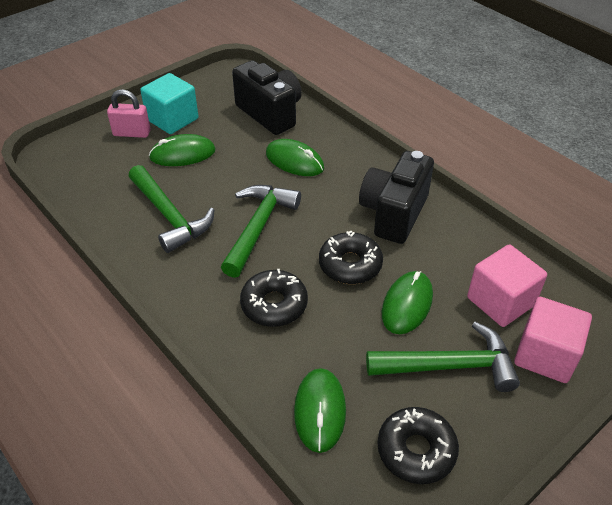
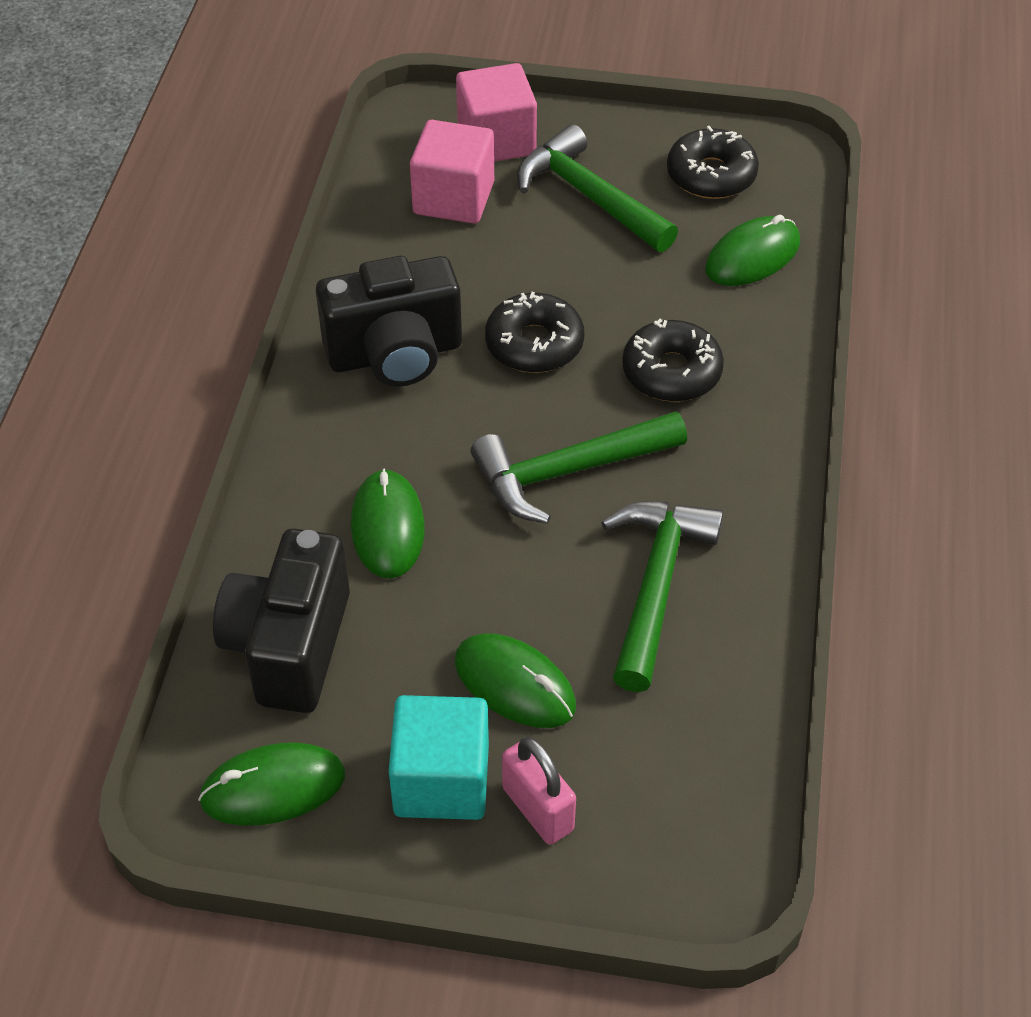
camera: 130 degrees left, 5 degrees up
green mouse [382,271,433,334] -> green mouse moved to [198,742,345,826]

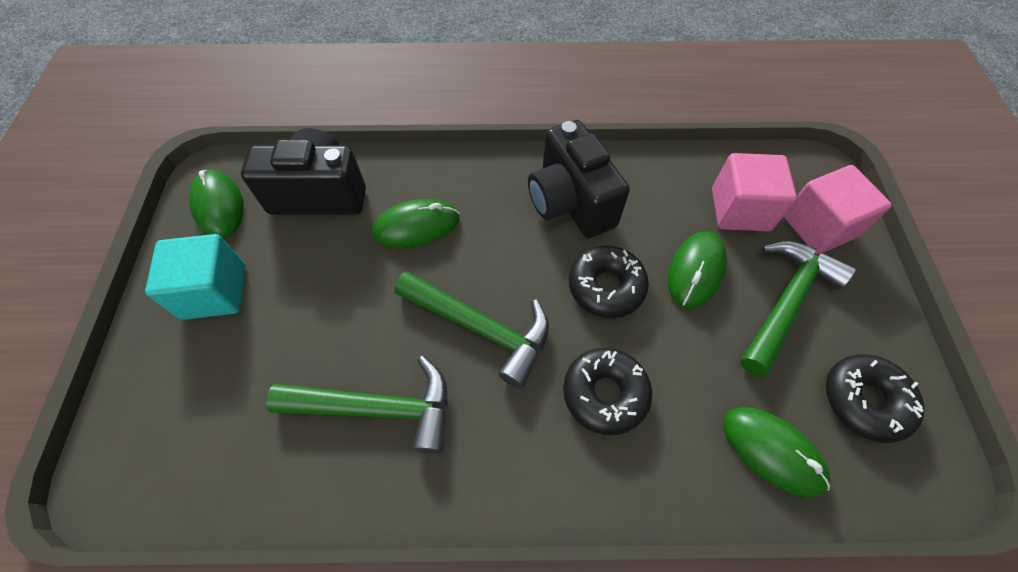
camera: 80 degrees right, 10 degrees up
green mouse [455,633,576,728] -> green mouse moved to [668,231,727,309]
green hammer [470,411,687,524] -> green hammer turned 150 degrees clockwise [394,271,549,388]
pink padlock [502,737,576,845] -> none

